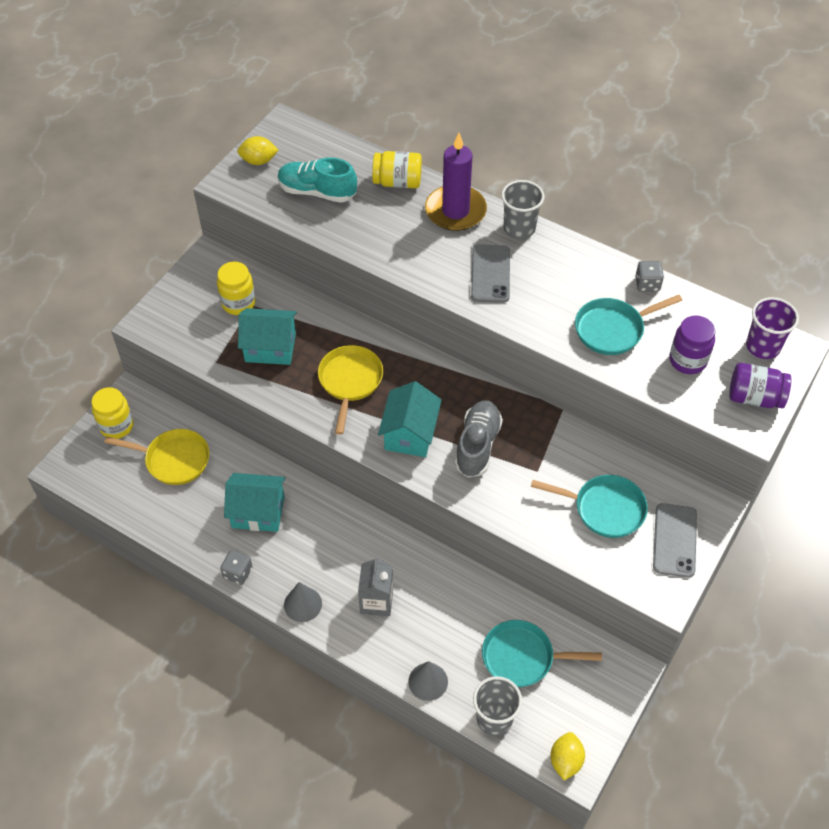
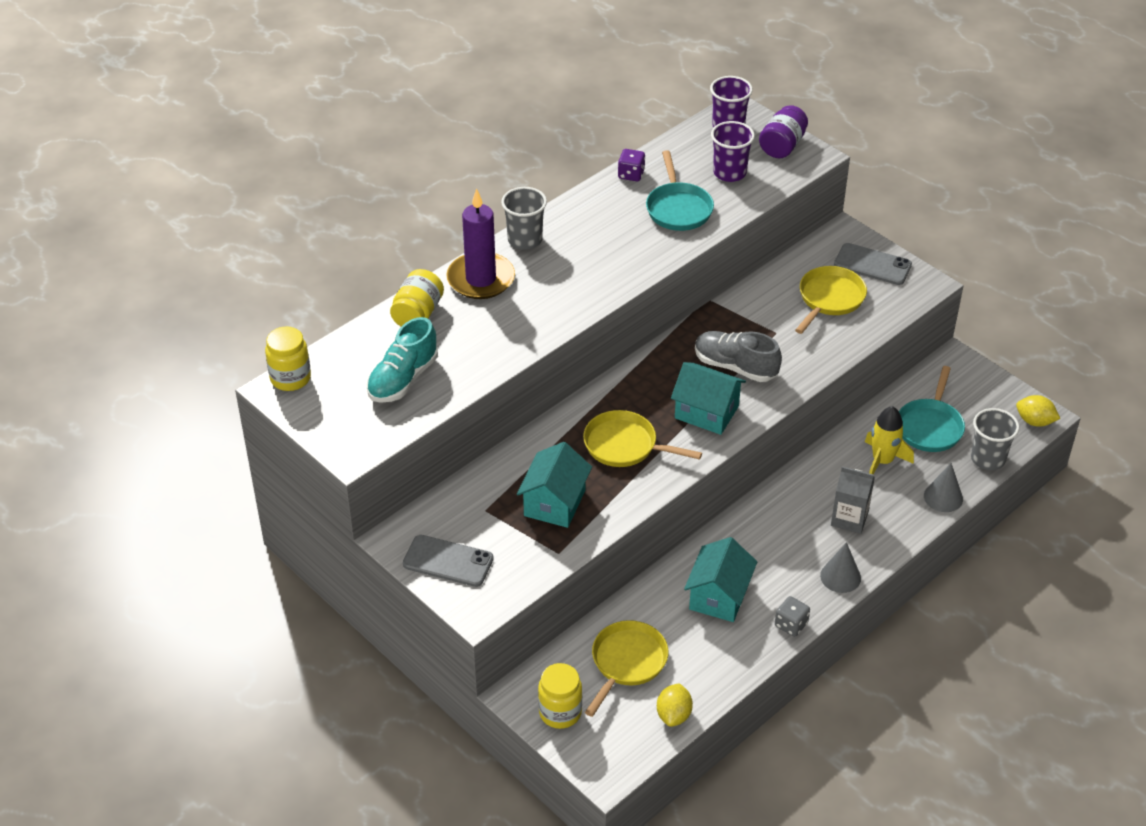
camera: 75 degrees left, 10 degrees down
yellow jar [217,262,256,315] -> yellow jar moved to [265,327,311,391]
yellow lemon [237,136,278,165] -> yellow lemon moved to [657,683,693,727]
grey phone [471,244,510,303] -> grey phone moved to [403,535,494,587]
turquoise pan [531,475,648,538] -> yellow pan [795,266,867,334]
grey dice [635,261,664,292] -> purple dice [618,149,645,181]
purple jar [669,315,715,374] -> purple cup [711,121,755,182]
none -> yellow rocket [865,406,914,475]

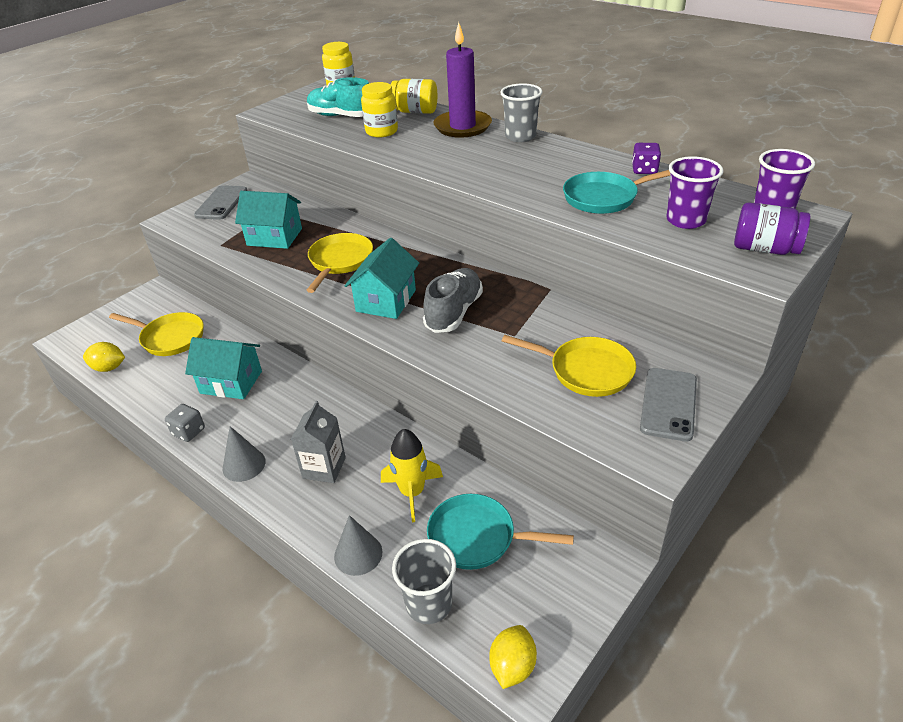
camera: 85 degrees right, 5 degrees down
yellow jar [538,663,582,729] -> yellow jar moved to [361,82,398,137]

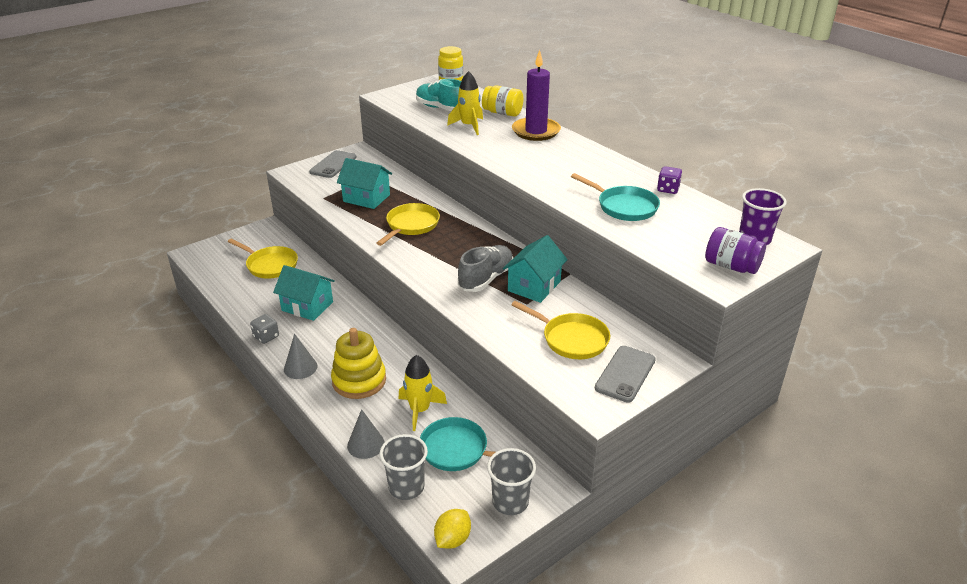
camera: 10 degrees right, 5 degrees down
yellow lemon [83,342,125,372] -> none
grey carton [291,401,346,483] -> yellow stacking toy [331,328,386,399]
turquoise house [345,238,419,319] -> turquoise house moved to [503,235,568,303]
yellow jar [361,82,398,137] -> yellow rocket [447,71,483,135]
grey cup [500,83,543,142] -> grey cup moved to [487,448,536,515]
turquoise pan [563,170,670,214] -> turquoise pan turned 135 degrees counterclockwise [571,173,660,221]
purple cup [666,156,723,229] -> none

